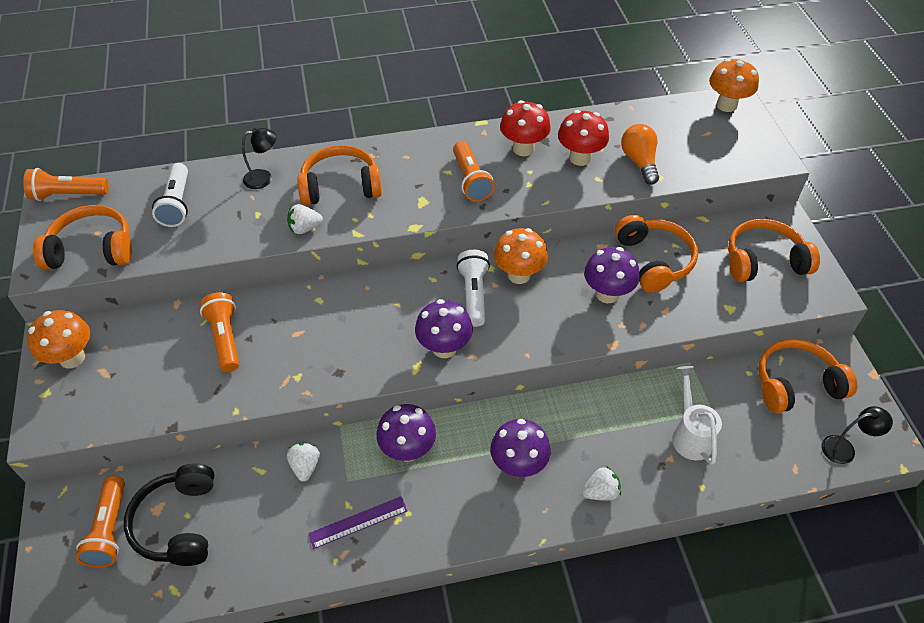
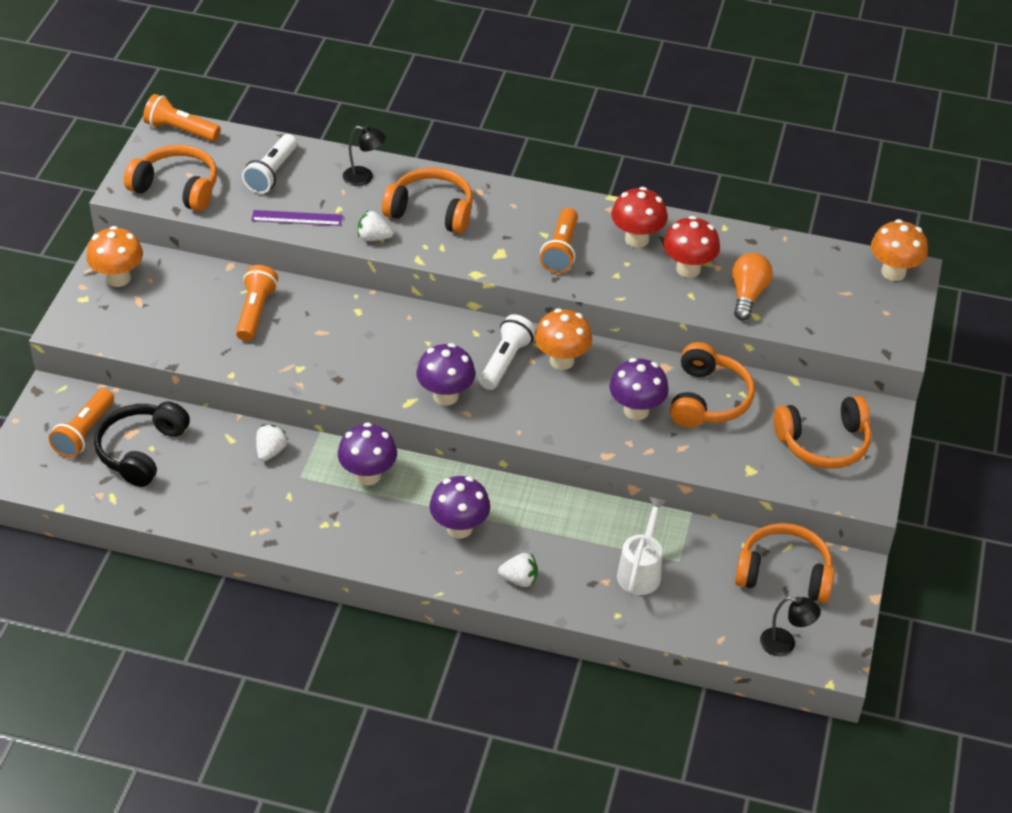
camera: 25 degrees right, 5 degrees down
purple ruler [308,496,408,549] -> purple ruler moved to [251,210,342,226]
orange headphones [728,219,820,282] -> orange headphones turned 150 degrees clockwise [773,396,872,469]

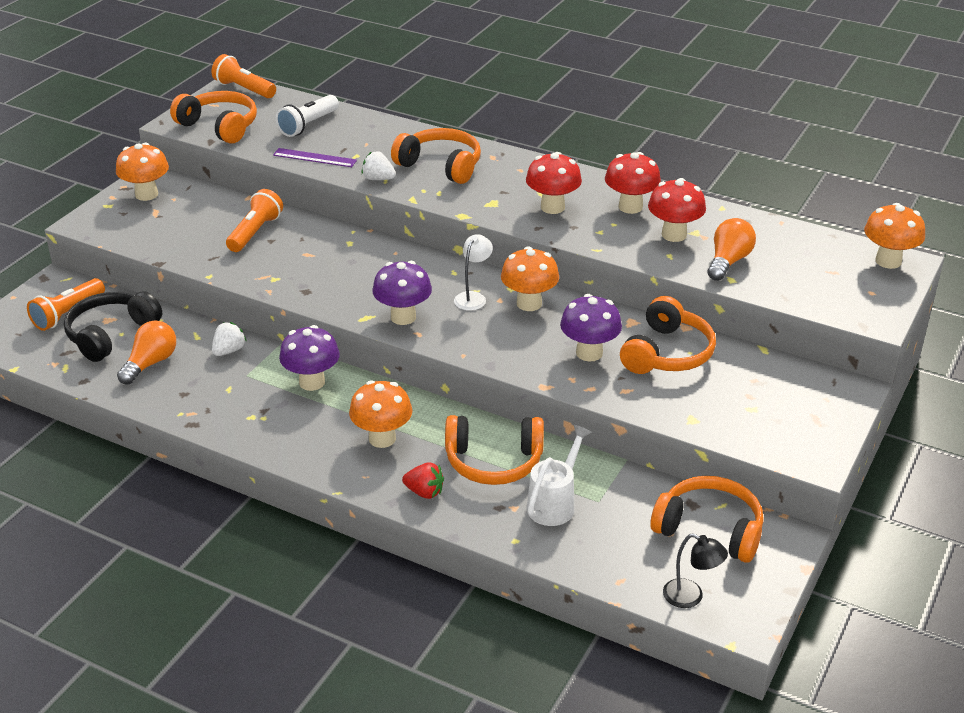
camera: 15 degrees right, 10 degrees down
black lamp [343,125,386,186] -> none
purple mushroom [429,476,490,538] -> orange mushroom [349,380,412,448]
white flashlight [479,314,536,390] -> white lamp [454,234,493,311]
white strawberry [498,553,538,587] -> red strawberry [402,462,444,499]
orange flashlight [540,208,578,273] -> red mushroom [526,152,582,214]
orange headphones [773,396,872,469] -> orange headphones moved to [445,415,544,485]
none -> orange light bulb [117,320,176,385]

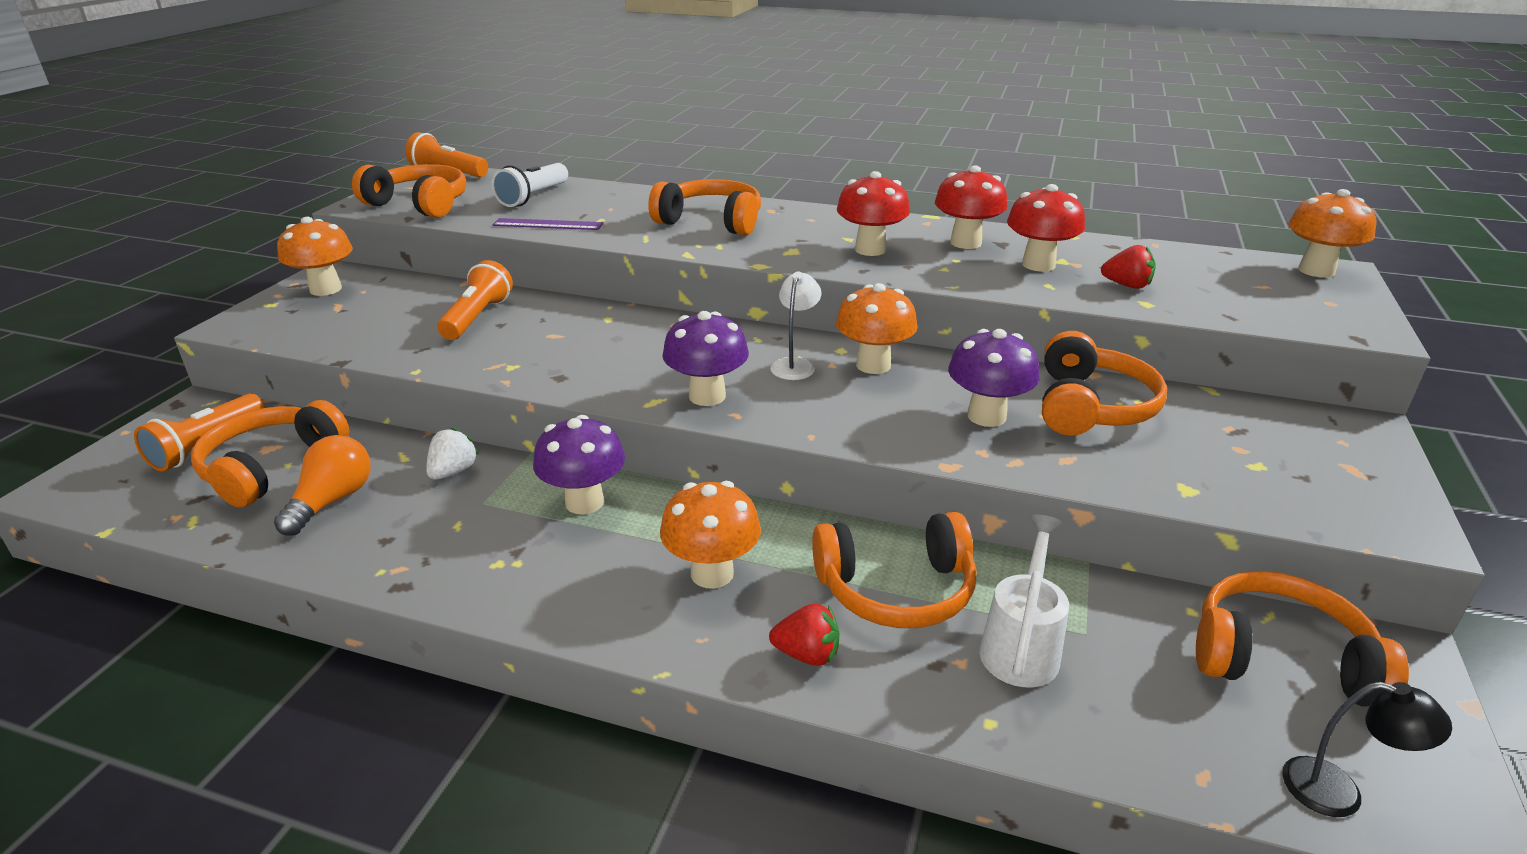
camera: 10 degrees left, 5 degrees down
black headphones [64,291,162,362] -> orange headphones [191,400,349,508]
white strawberry [361,151,396,180] -> none
orange light bulb [708,218,756,281] -> red strawberry [1101,245,1156,289]

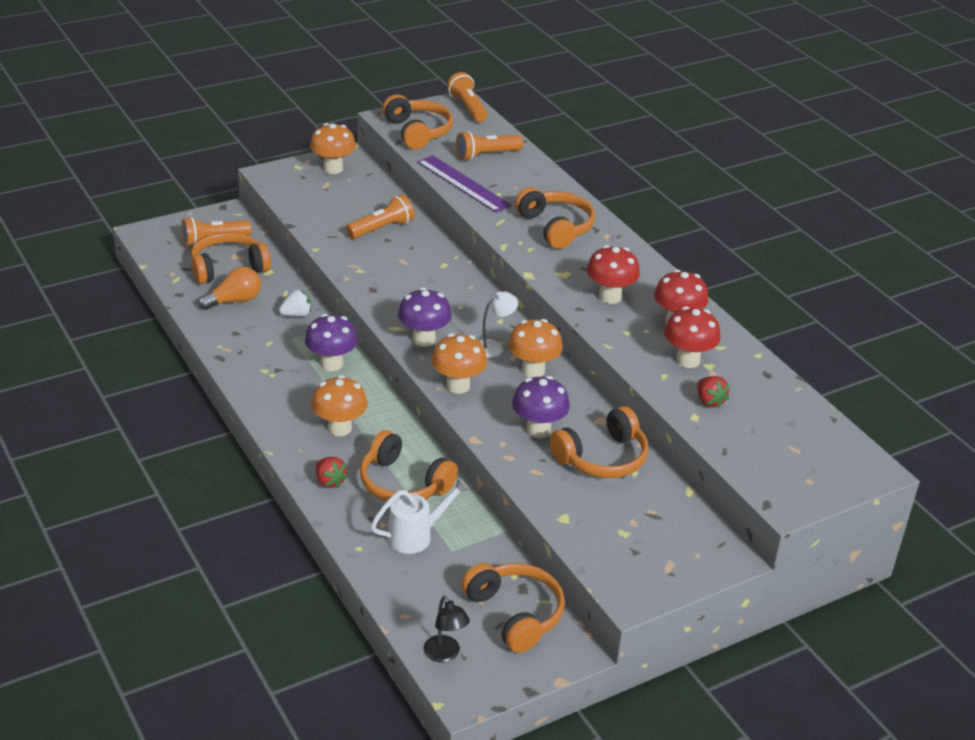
camera: 40 degrees right, 5 degrees up
white flashlight [492,163,568,207] -> orange flashlight [456,131,523,161]
purple ruler [492,218,603,230] -> purple ruler [417,155,512,213], size x1.57
orange mushroom [1288,189,1376,278] -> orange mushroom moved to [431,333,487,394]

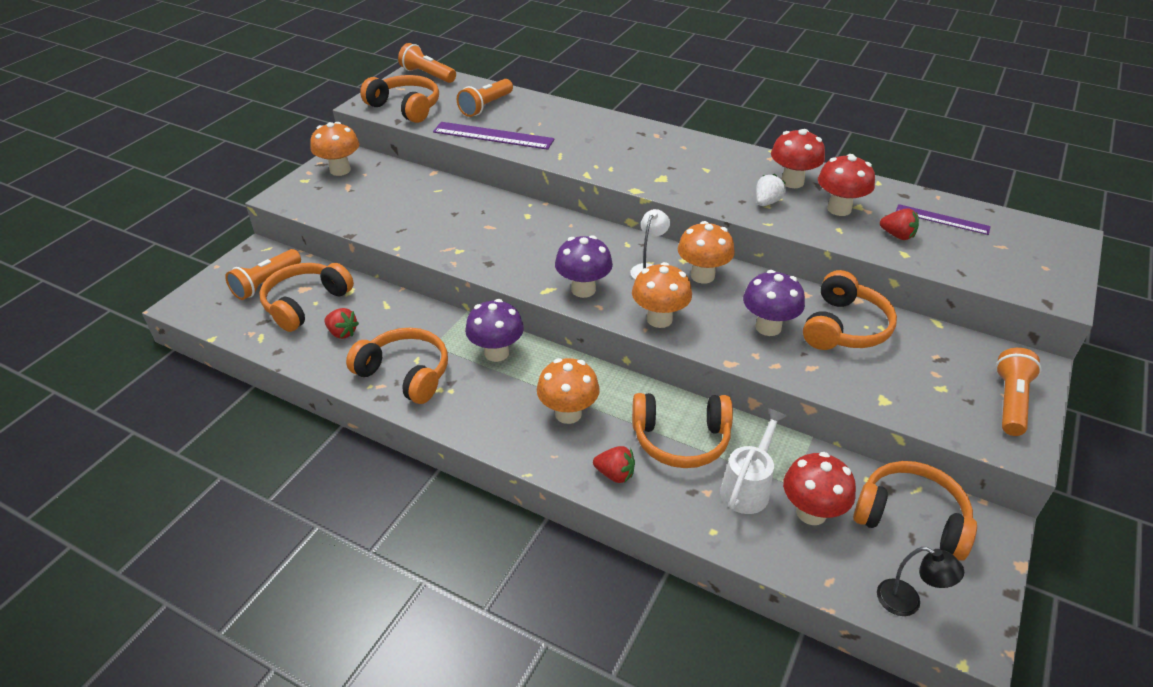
camera: 30 degrees left, 5 degrees up
orange light bulb [198,267,261,310] -> red strawberry [324,308,359,339]
white strawberry [279,290,311,317] -> white strawberry moved to [756,174,786,206]
orange flashlight [346,194,414,239] -> orange flashlight moved to [995,348,1041,436]
orange headphones [515,187,595,249] -> orange headphones moved to [346,328,448,404]
red mushroom [586,245,640,304] -> red mushroom moved to [783,452,856,525]
none -> purple ruler [896,204,991,235]

